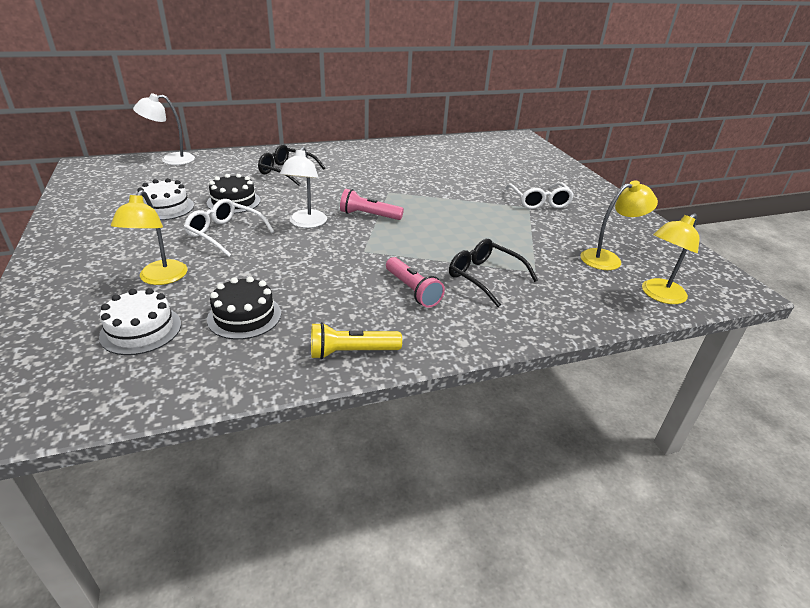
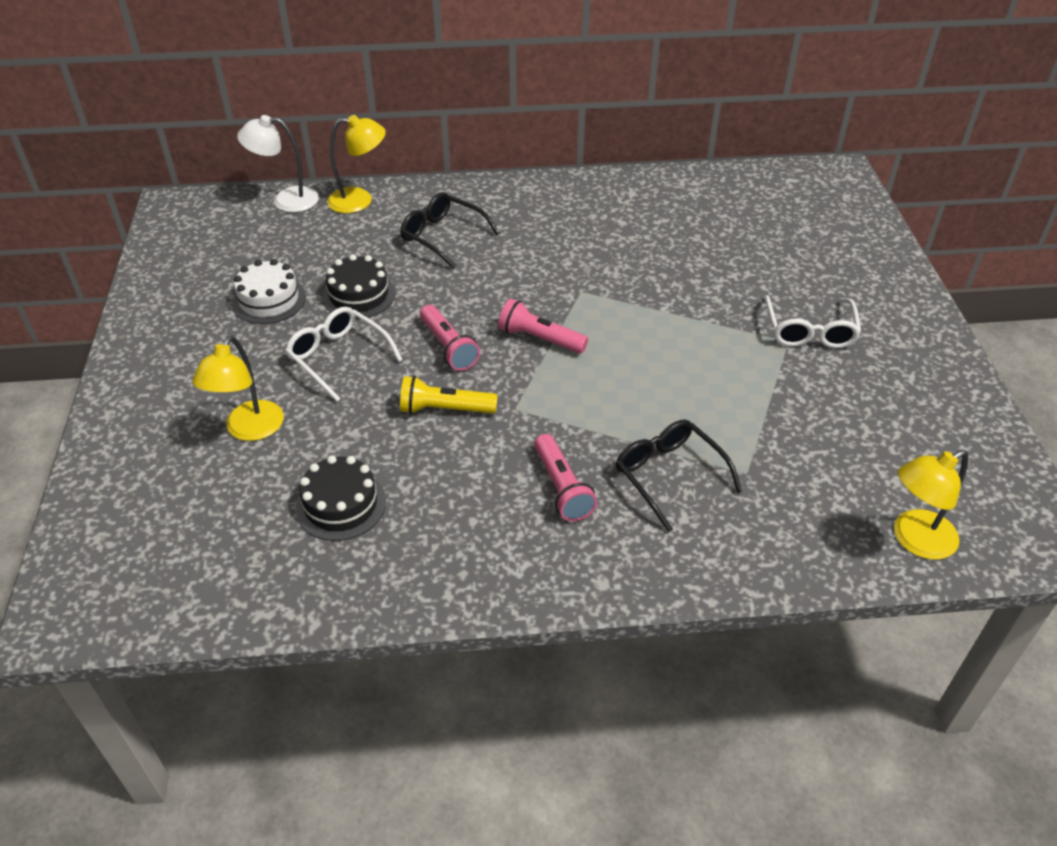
camera: 15 degrees right, 10 degrees up
white cake [99,288,181,355] -> none
white lamp [280,147,327,228] -> pink flashlight [420,305,480,371]
yellow flashlight [311,322,402,359] -> yellow flashlight moved to [400,376,498,414]
yellow lamp [580,180,658,270] -> yellow lamp moved to [327,115,386,213]

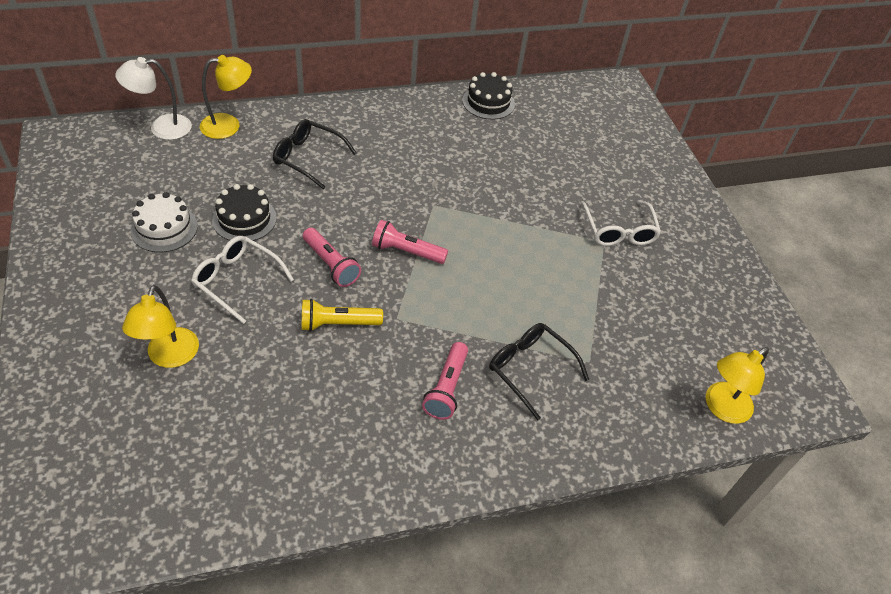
camera: 15 degrees left, 5 degrees up
black cake [296,455,386,541] -> black cake moved to [462,72,515,120]
pink flashlight [534,434,597,522] -> pink flashlight turned 45 degrees clockwise [422,342,468,420]

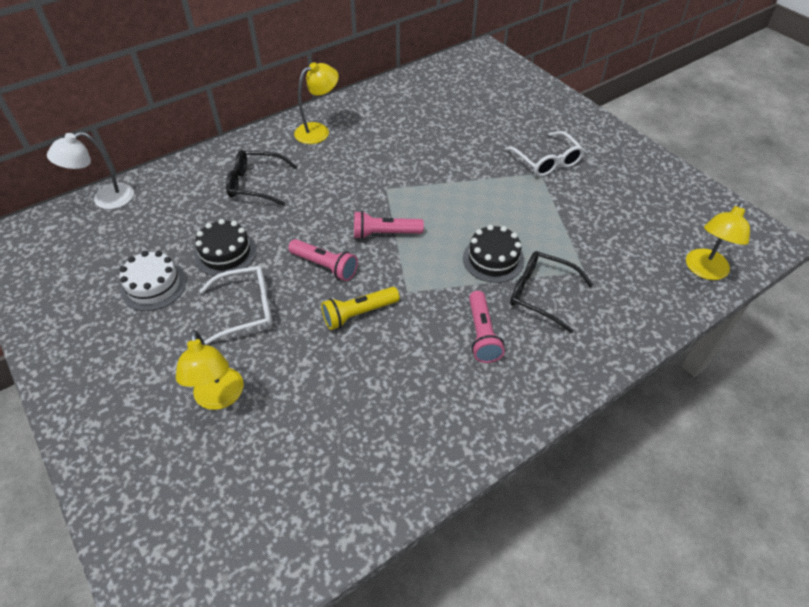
camera: 15 degrees left, 0 degrees up
white glasses [191,236,294,324] -> white glasses turned 150 degrees clockwise [200,266,272,344]
yellow lamp [200,55,252,139] -> yellow lamp moved to [294,62,339,144]
black cake [462,72,515,120] -> black cake moved to [463,225,524,283]

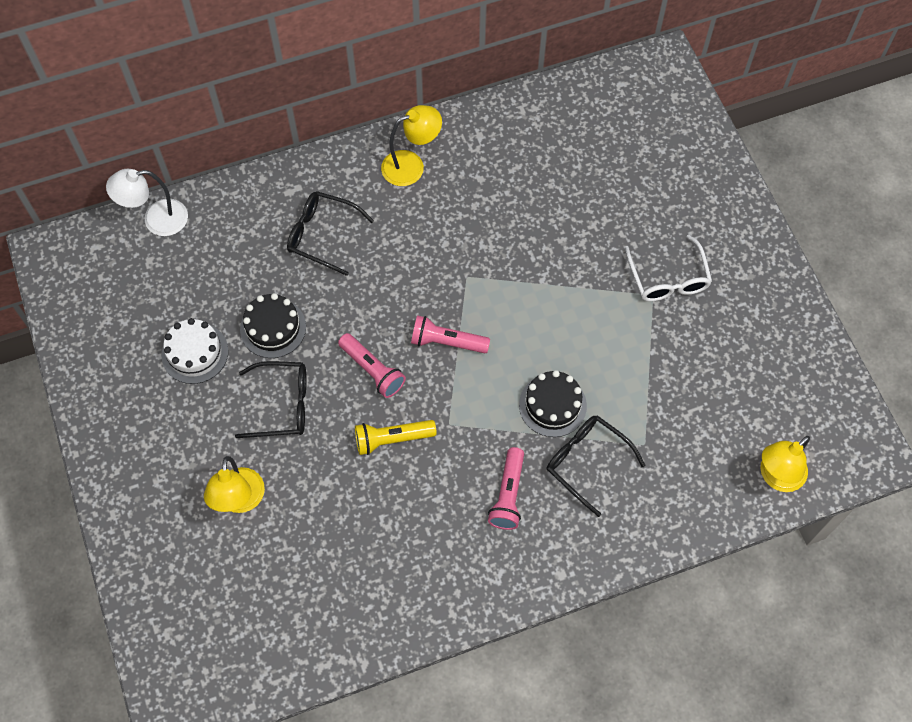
camera: 15 degrees right, 15 degrees up
white glasses [200,266,272,344] -> black glasses [235,361,307,438]

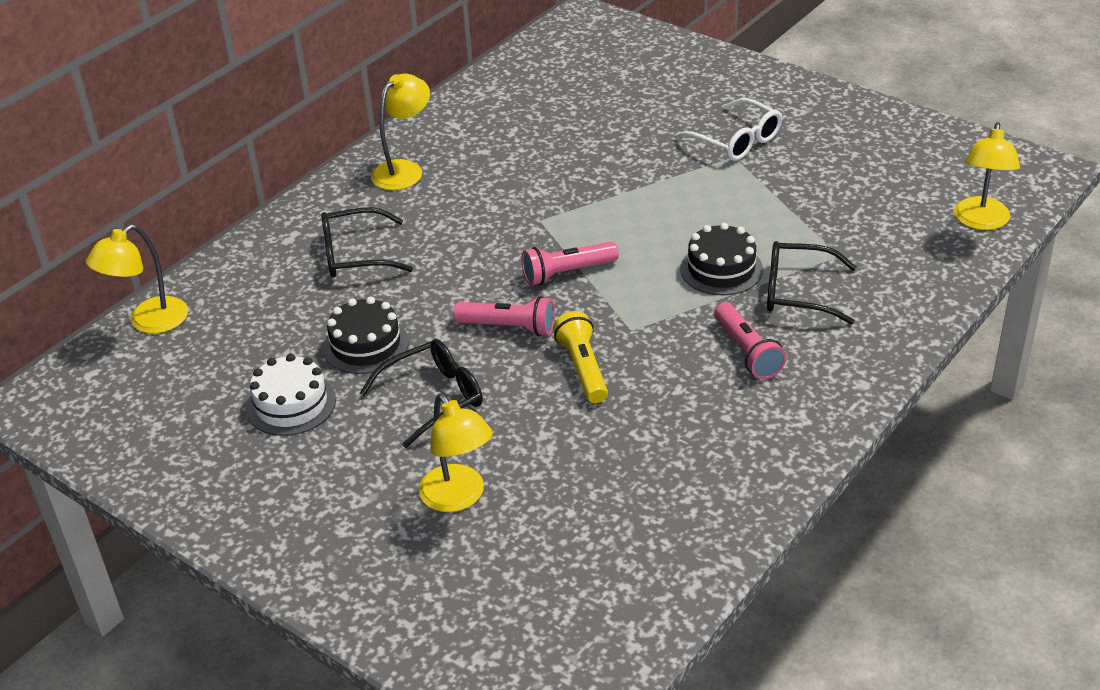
camera: 30 degrees left, 25 degrees down
white lamp [106,169,188,236] -> yellow lamp [86,224,188,334]
yellow flashlight [355,420,437,455] -> yellow flashlight turned 120 degrees clockwise [553,311,608,403]

